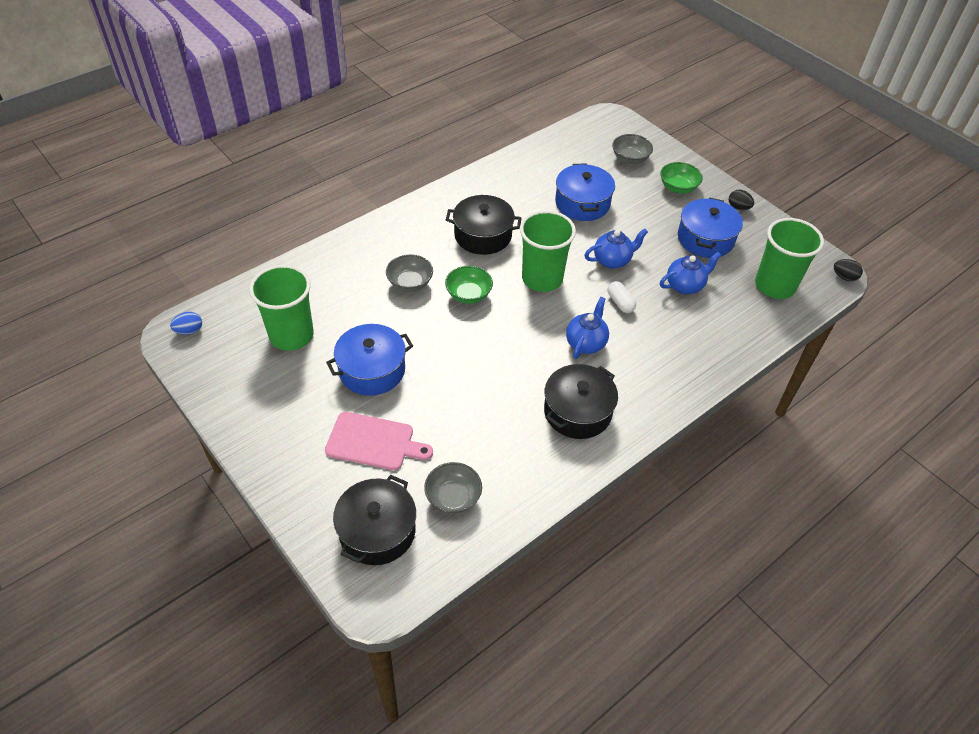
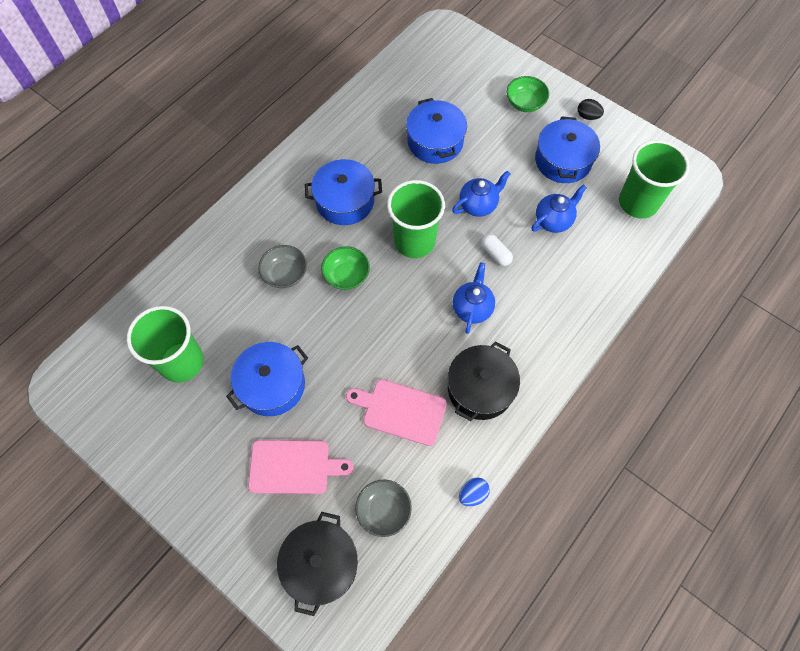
camera: 10 degrees left, 15 degrees up
blue egg [170,312,202,335] -> blue egg moved to [459,478,490,506]
black pot [446,195,522,255] -> blue pot [305,159,382,225]
grey bowl [612,134,653,164] -> none
black egg [834,259,863,281] -> none
none -> pink cutting board [346,379,447,446]

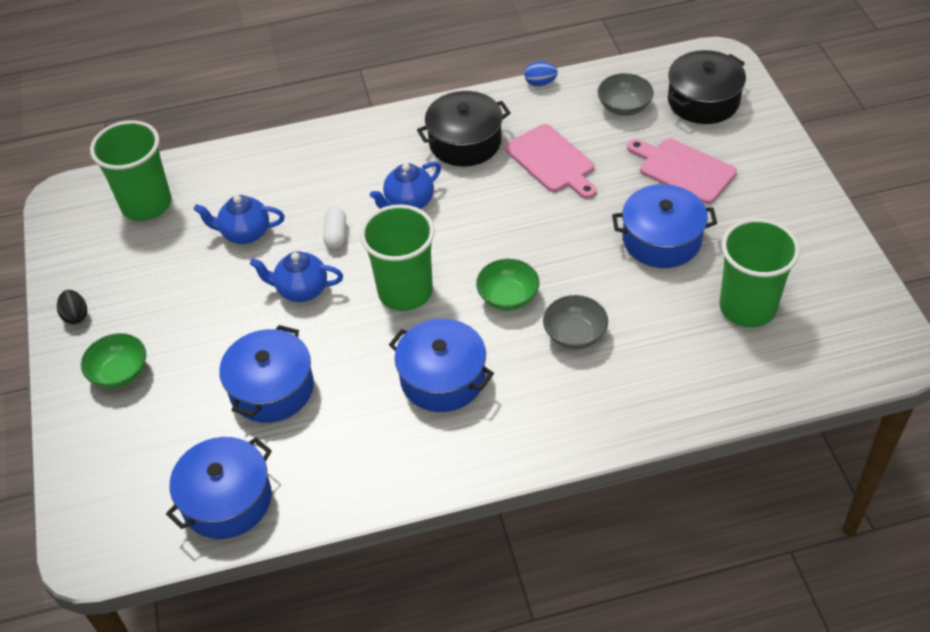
camera: 140 degrees left, 15 degrees down
blue pot [535,116,600,183] -> blue pot moved to [166,437,272,539]

